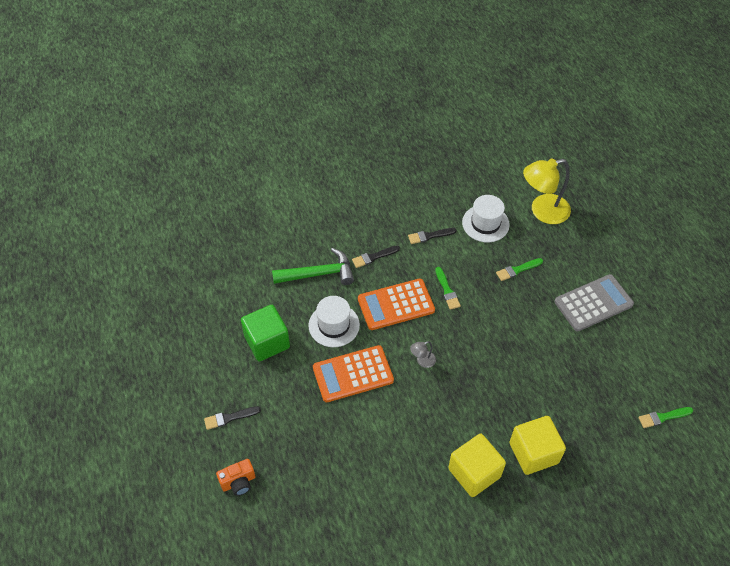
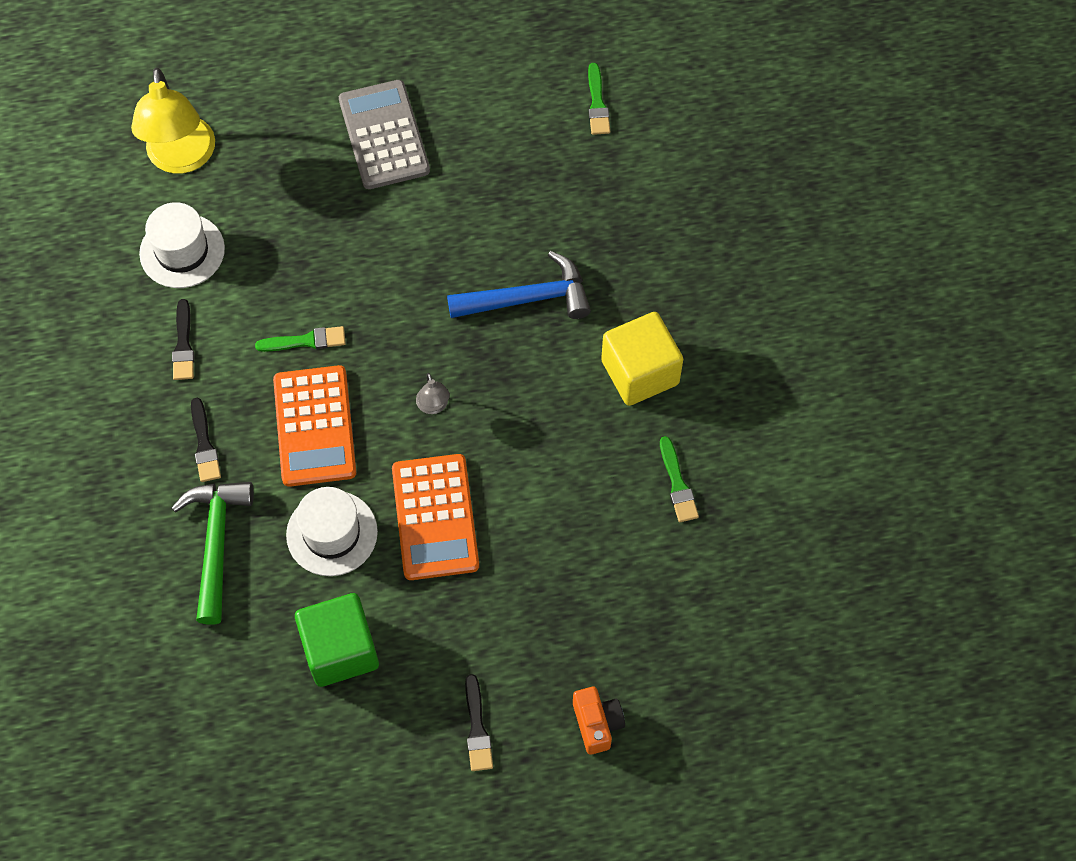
camera: 80 degrees left, 10 degrees up
green brush [496,258,543,281] -> green brush moved to [660,436,699,522]
yellow cube [510,416,566,475] -> none
none -> blue hammer [447,251,591,319]

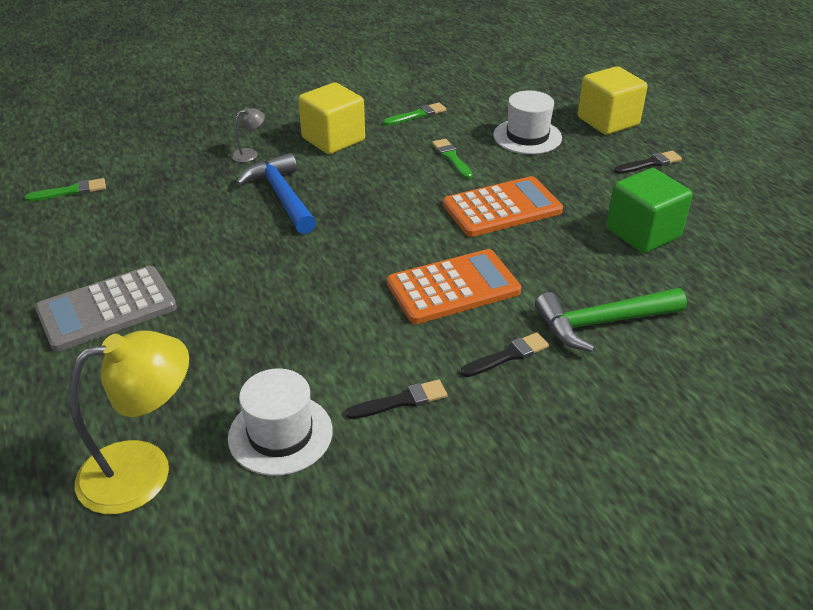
camera: 105 degrees left, 25 degrees down
green brush [255,326,346,352] -> green brush moved to [432,139,473,179]
white hat [286,487,378,576] -> white hat moved to [493,91,562,154]
grey lamp [416,373,450,414] -> grey lamp moved to [232,107,265,162]
orange camera [573,687,625,755] -> yellow cube [578,66,648,135]

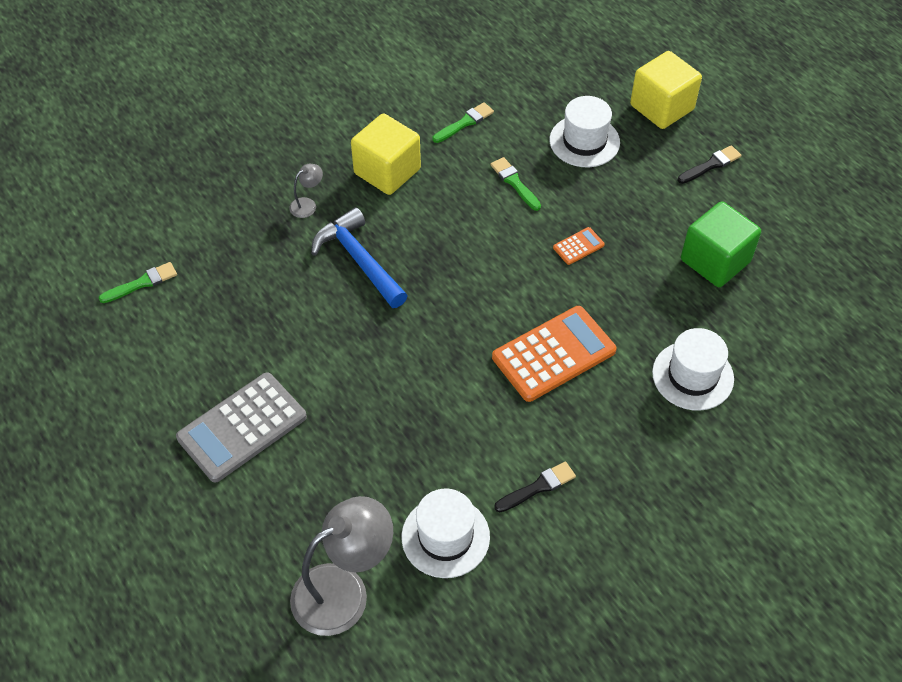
camera: 10 degrees left, 15 degrees up
yellow lamp [69,330,189,514] -> grey lamp [290,496,393,636]
orange calculator [443,176,563,237] -> orange calculator [553,227,605,265], size x0.44
black brush [461,332,549,377] -> none
green hammer [535,288,687,352] -> white hat [652,328,734,411]

